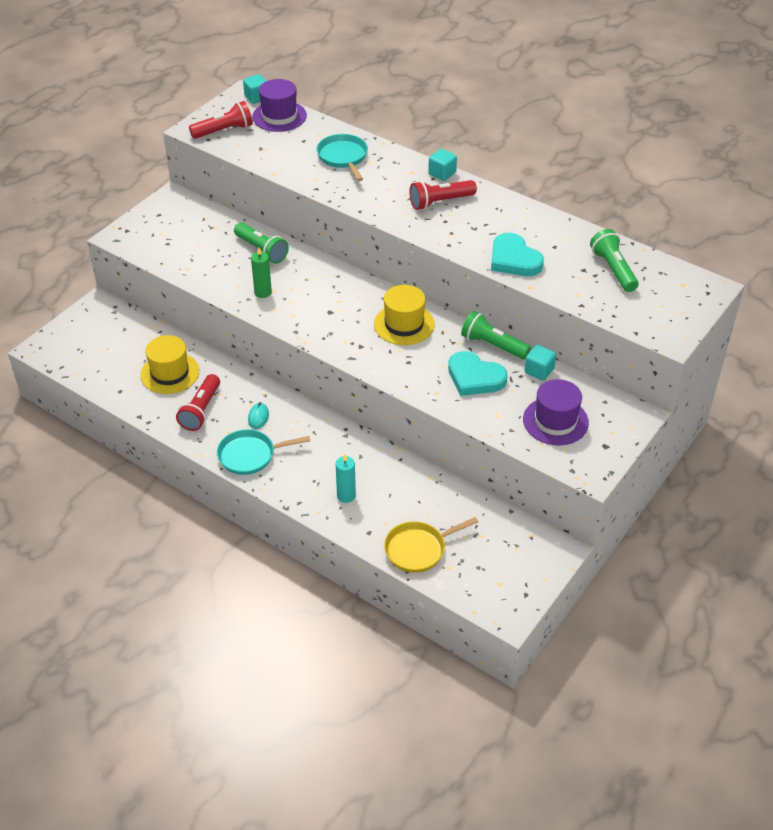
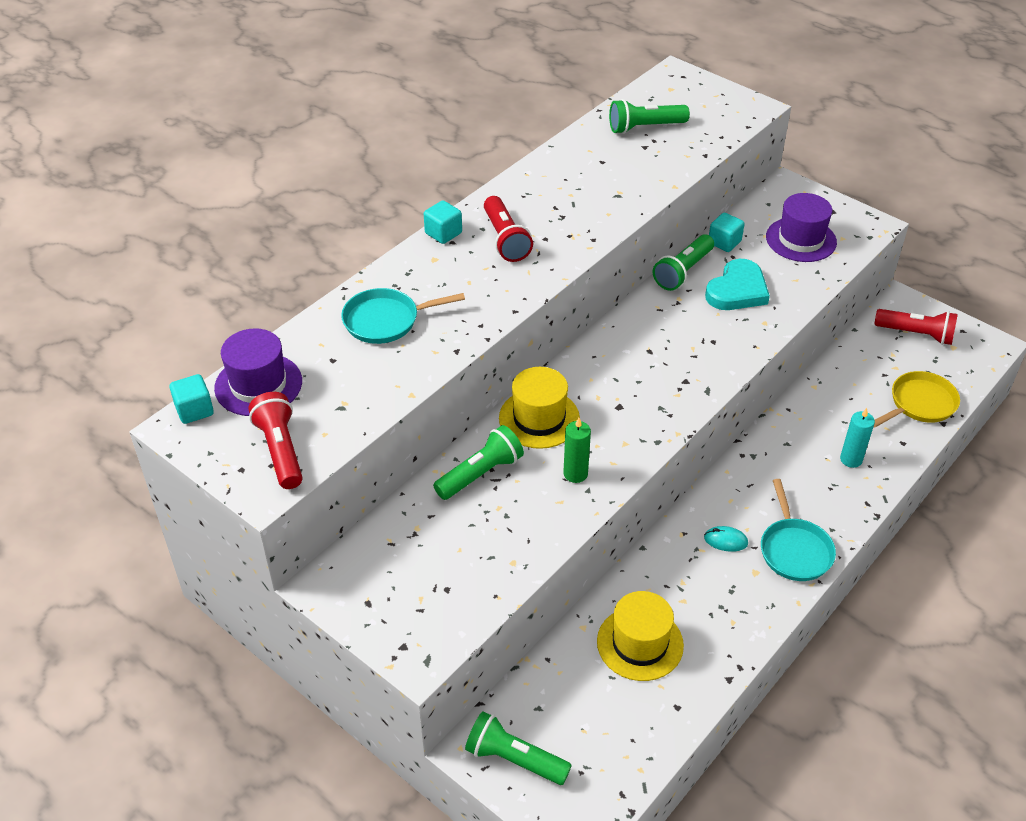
camera: 85 degrees left, 0 degrees up
red flashlight [176,374,220,431] -> red flashlight moved to [874,309,958,345]
yellow hat [374,285,435,345] -> yellow hat moved to [499,367,580,449]
yellow pan [384,517,478,573] -> yellow pan turned 105 degrees counterclockwise [874,371,960,427]
turquoise heart [491,233,544,276] -> none
none -> green flashlight [465,711,572,785]

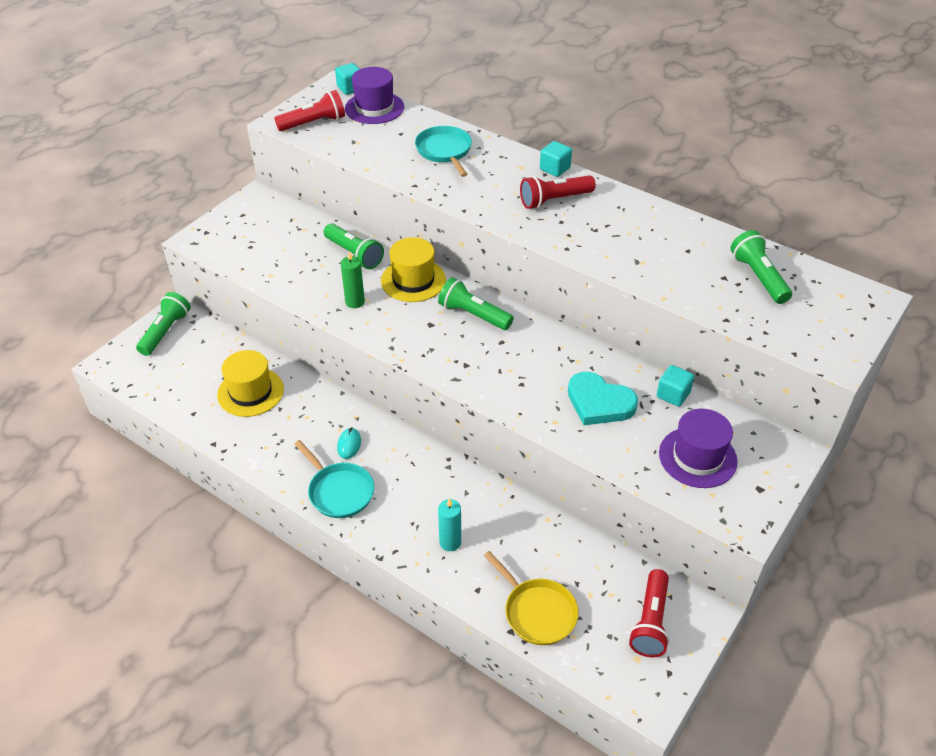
camera: 85 degrees right, 0 degrees up
green flashlight [653,234,714,291] -> green flashlight moved to [438,277,514,330]
turquoise pan [761,479,836,581] -> turquoise pan turned 120 degrees counterclockwise [294,440,374,518]

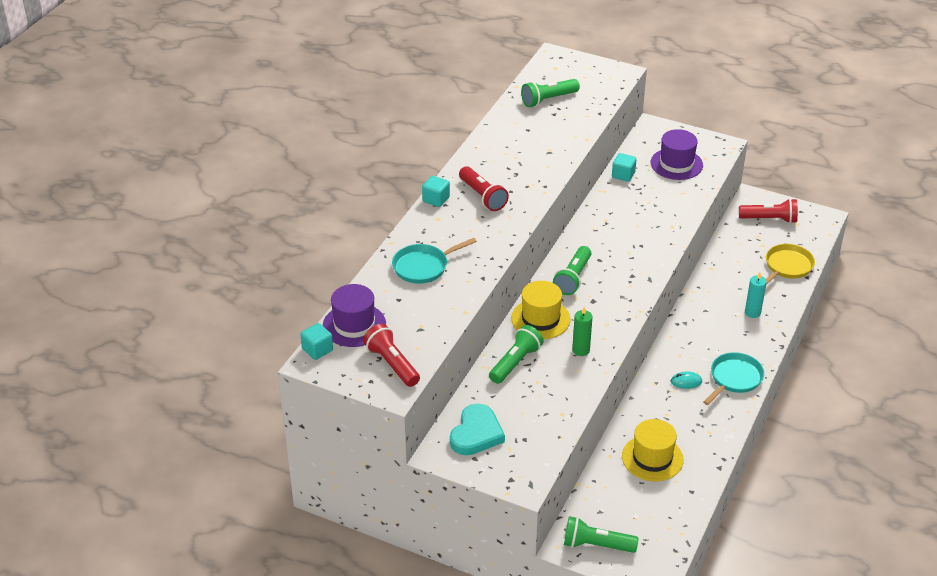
camera: 100 degrees left, 5 degrees down
turquoise heart [568,372,638,425] -> turquoise heart moved to [450,404,505,455]

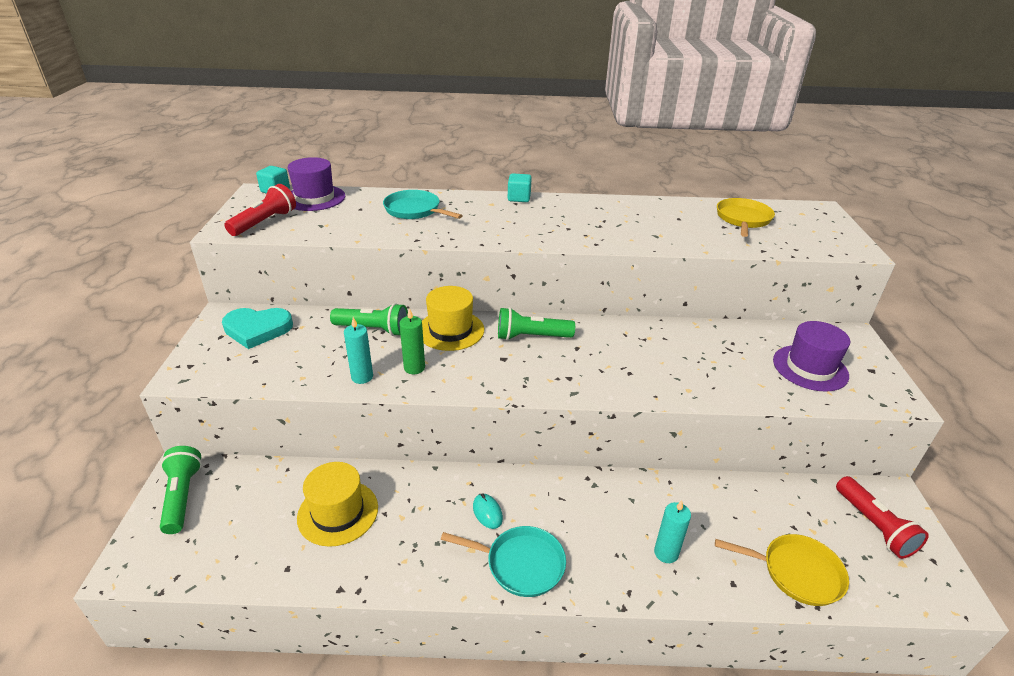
camera: 65 degrees right, 5 degrees down
red flashlight [459,167,509,211] -> none
green flashlight [521,79,580,107] -> yellow pan [717,198,775,237]
turquoise cube [612,153,637,182] -> none
none -> turquoise candle [344,317,373,384]

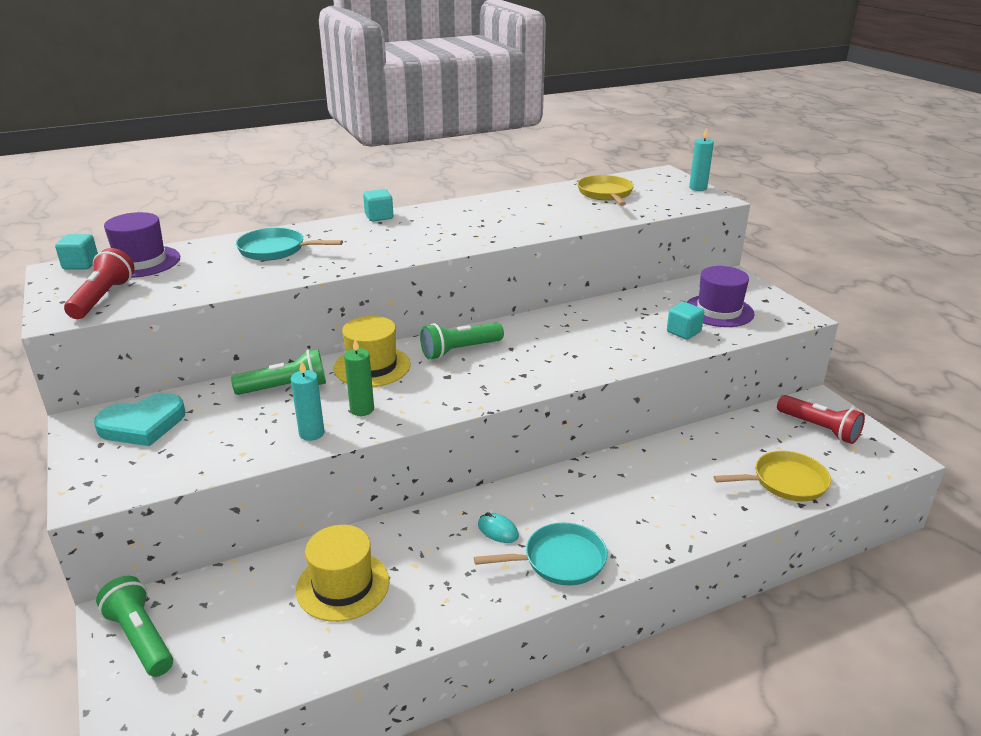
camera: 25 degrees left, 5 degrees down
turquoise candle [654,500,691,563] -> turquoise candle moved to [689,128,714,191]
none -> turquoise cube [667,302,704,339]

